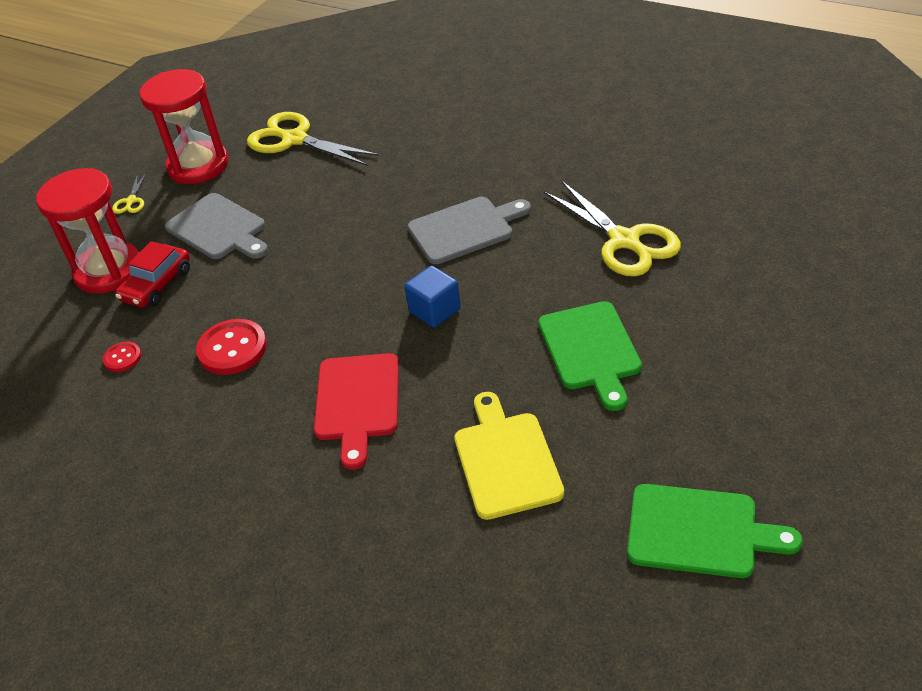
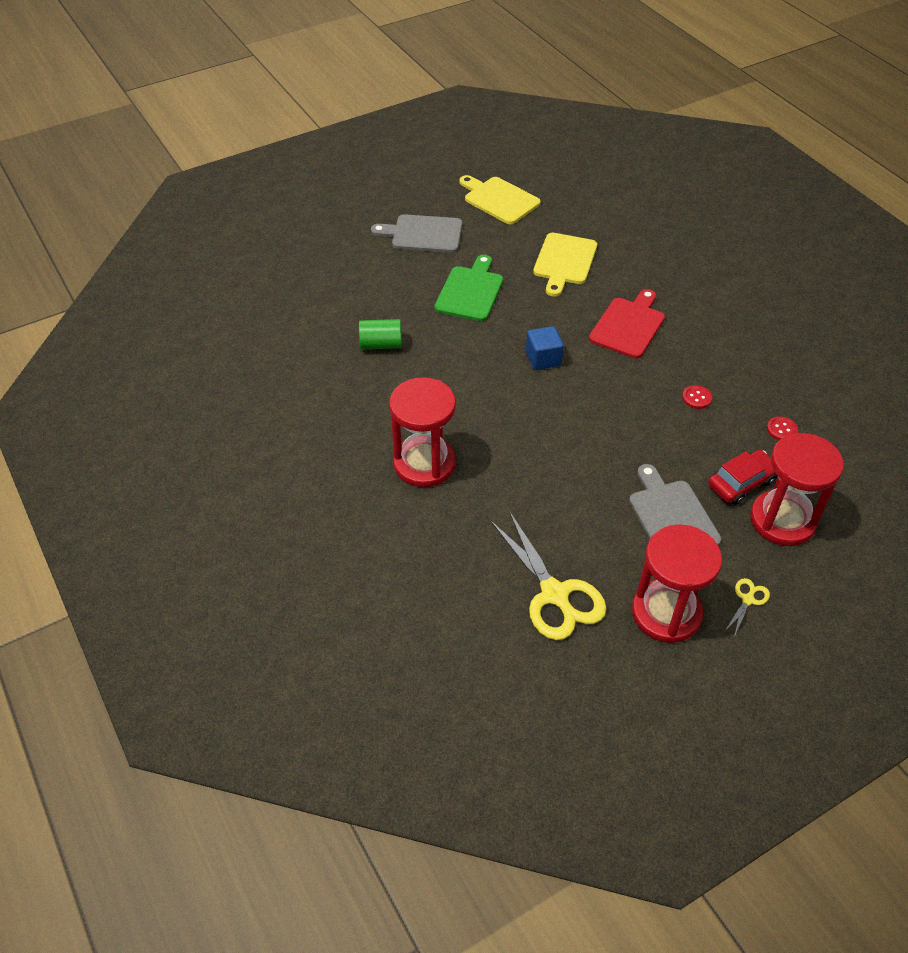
camera: 155 degrees left, 5 degrees up
red button [196,319,267,375] -> red button [682,385,712,409], size x0.54
grey cutting board [408,197,531,264] -> grey cutting board moved to [371,214,462,253]
yellow scissors [544,180,681,277] -> green cylinder [359,319,402,350]
green cutting board [627,484,803,578] -> yellow cutting board [459,175,541,224]
none -> red hourglass [389,377,456,487]

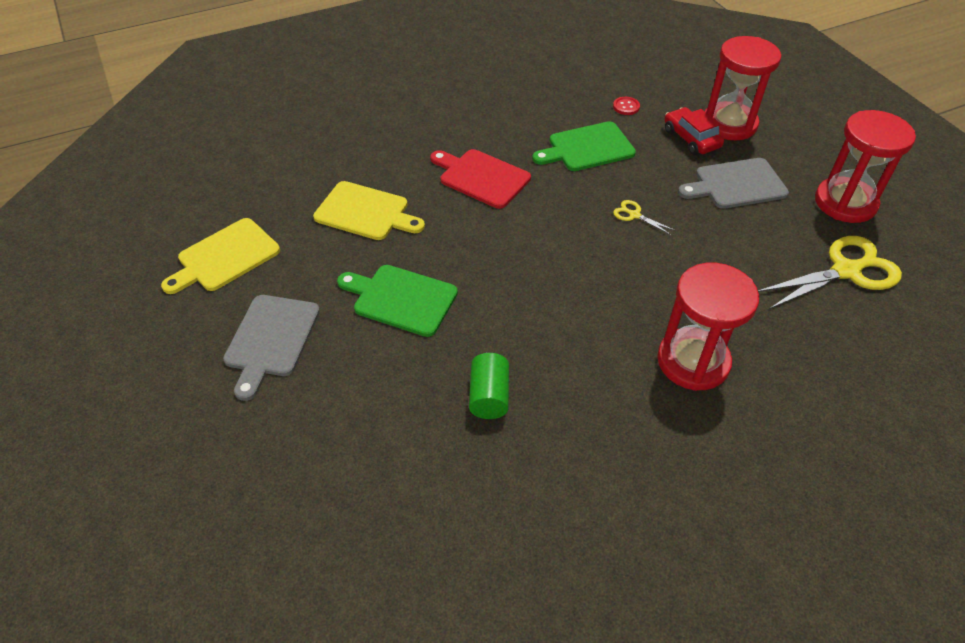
camera: 85 degrees left, 0 degrees up
blue cube [526,326,564,370] -> none
red button [682,385,712,409] -> green cutting board [532,121,636,171]
yellow scissors [725,578,770,637] -> yellow scissors moved to [613,200,676,235]

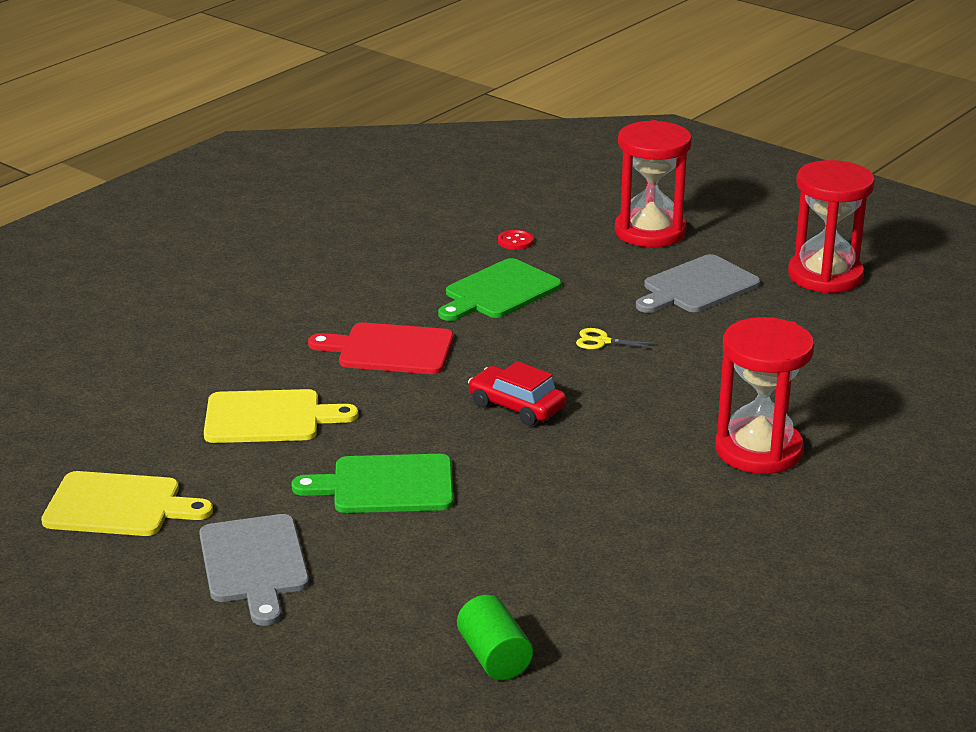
camera: 25 degrees left, 20 degrees down
yellow cutting board [161,218,280,294] -> yellow cutting board turned 105 degrees counterclockwise [41,471,213,536]
green cylinder [469,353,509,419] -> green cylinder moved to [457,595,533,680]
red car [664,107,724,155] -> red car moved to [468,361,566,426]
yellow scissors [758,236,902,309] -> none

